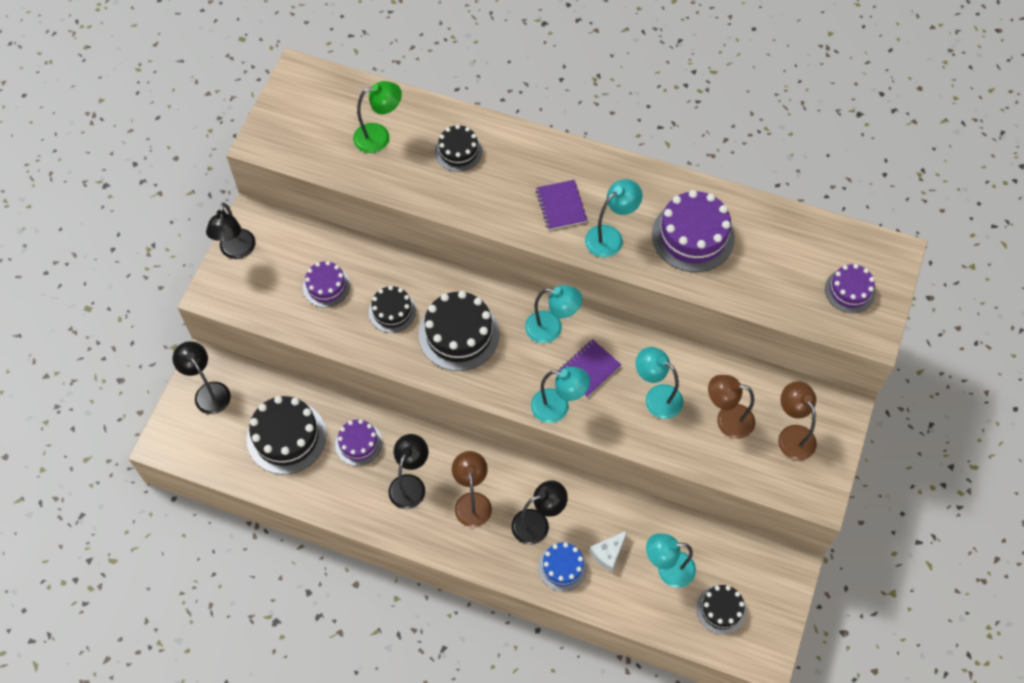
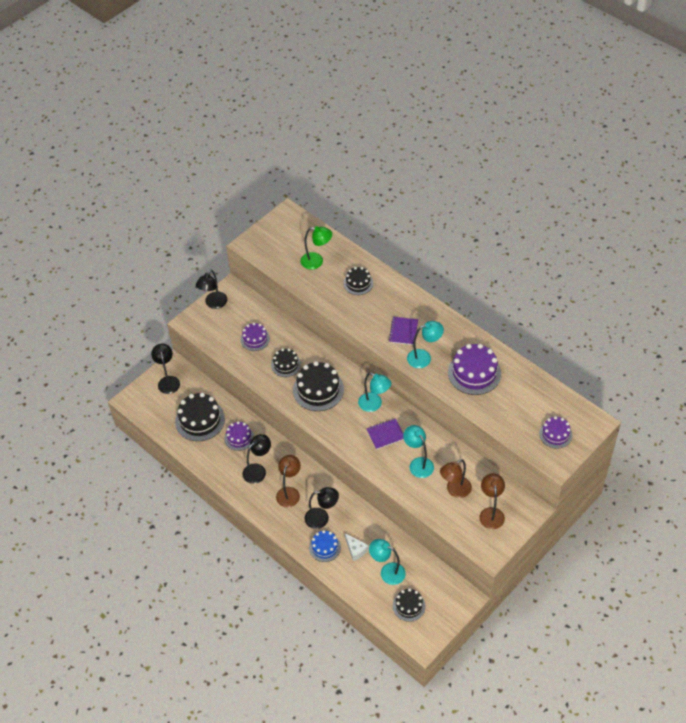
camera: 25 degrees right, 10 degrees down
turquoise lamp [531,367,590,423] -> none
white cheese [589,530,628,572] -> white cheese turned 105 degrees counterclockwise [345,533,369,561]
brown lamp [708,375,755,439] -> brown lamp turned 75 degrees counterclockwise [440,459,472,498]

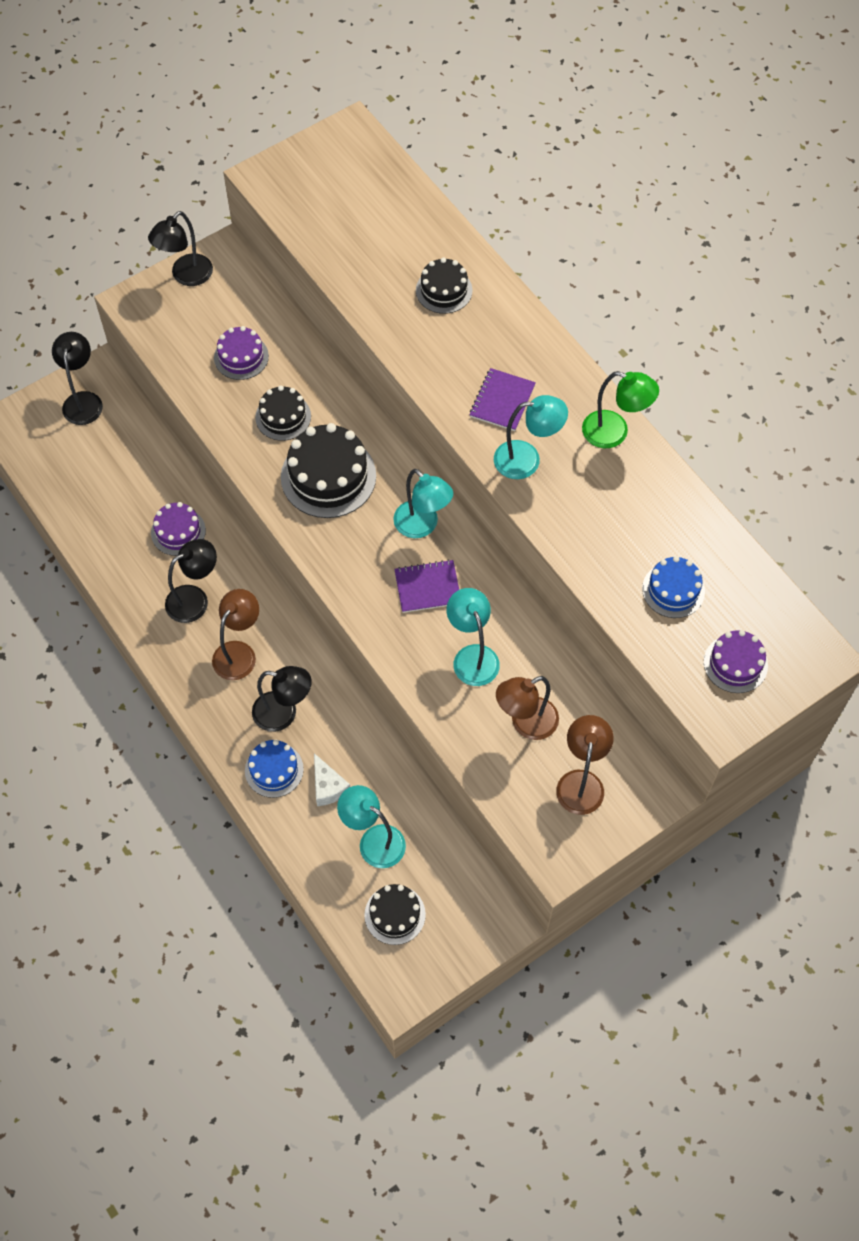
camera: 10 degrees right, 10 degrees up
black cake [175,393,225,441] -> none
green lamp [301,226,332,269] -> green lamp moved to [582,371,659,448]
purple cake [448,344,501,395] -> none
none -> blue cake [642,556,705,618]

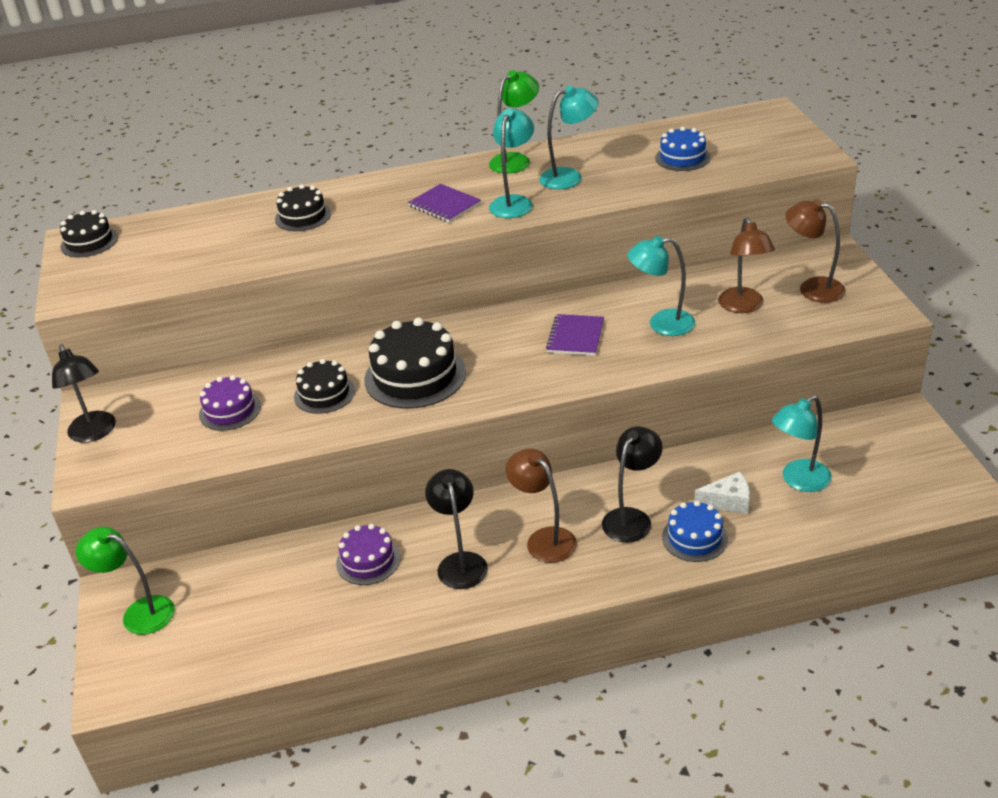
camera: 65 degrees left, 25 degrees down
black lamp [52,332,103,425] -> green lamp [76,527,175,635]
black cake [364,884,426,945] -> black cake moved to [60,210,118,257]
turquoise lamp [393,469,453,538] -> turquoise lamp moved to [539,86,599,189]
purple cake [704,630,768,693] -> none

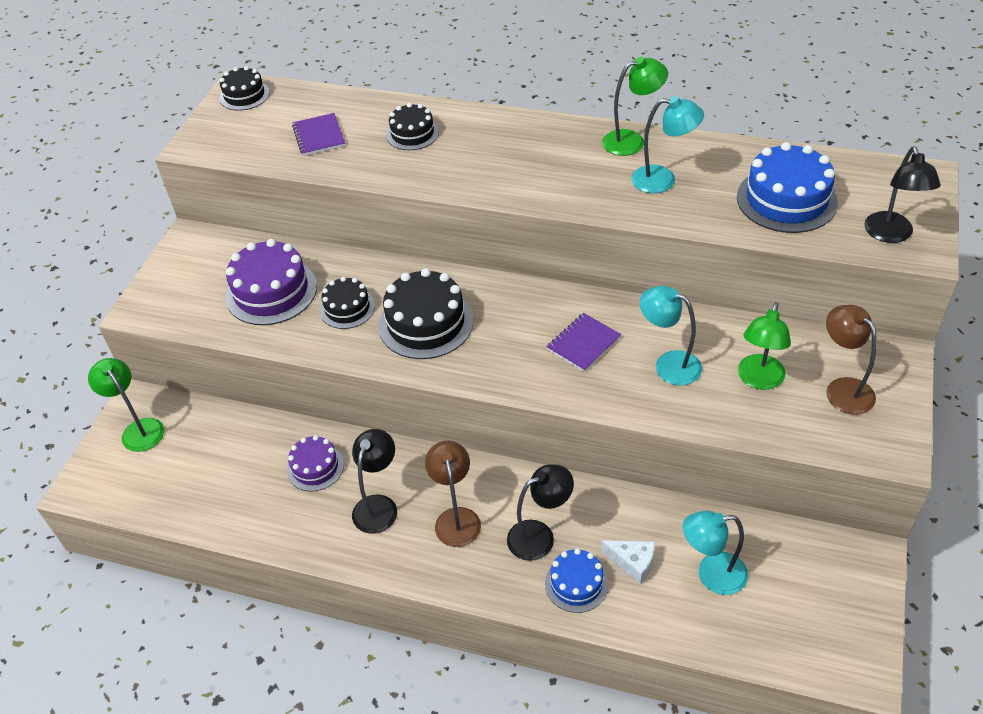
camera: 30 degrees right, 10 degrees up
black lamp [52,344,116,442] -> black lamp moved to [864,146,941,243]
purple cake [199,375,261,431] -> purple cake [225,239,317,325], size x1.68
purple notebook [408,184,481,222] -> purple notebook moved to [292,113,346,156]
turquoise lamp [489,109,534,218] -> none
blue cake [655,127,711,171] -> blue cake [737,142,838,233], size x1.68
brown lamp [718,217,775,313] -> green lamp [738,302,791,390]

